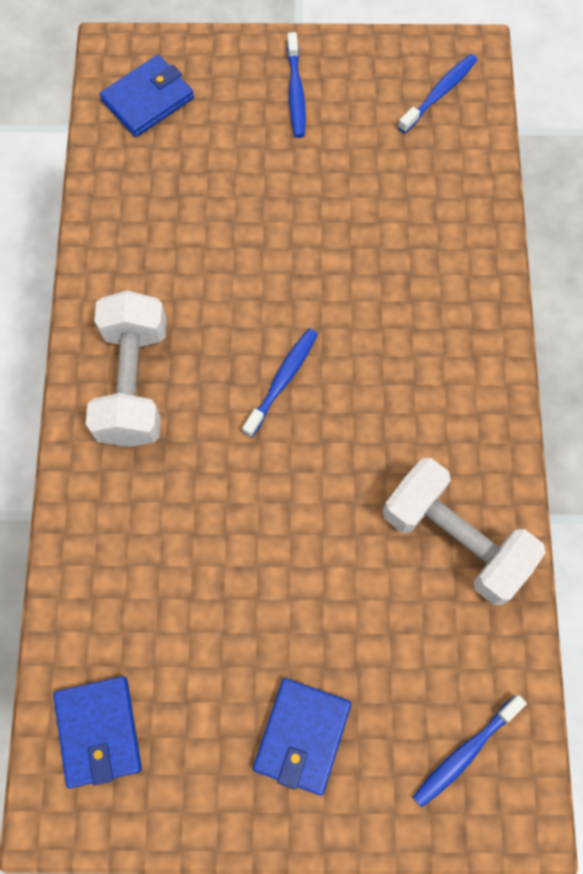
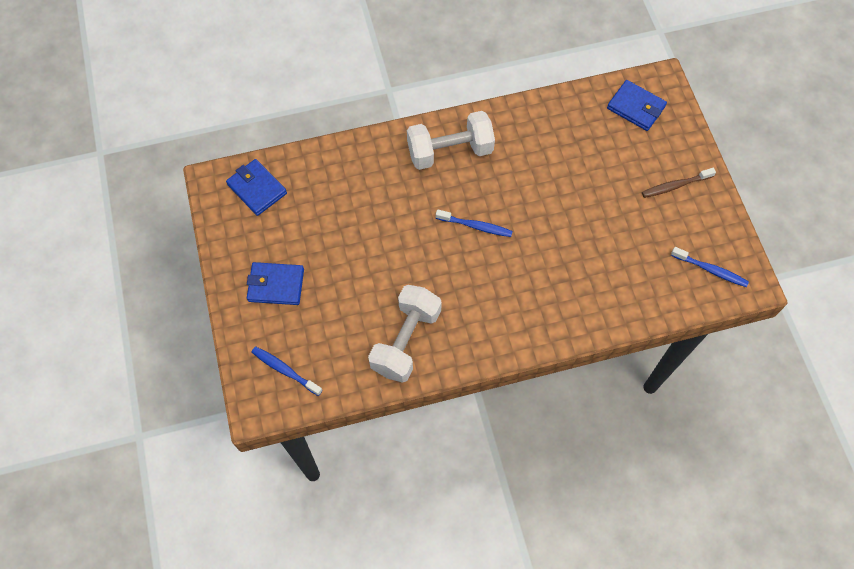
camera: 75 degrees right, 5 degrees down
blue wallet [53,676,142,788] -> blue wallet turned 75 degrees clockwise [226,159,287,216]
blue toothbrush [287,32,306,138] -> brown toothbrush [642,168,716,198]

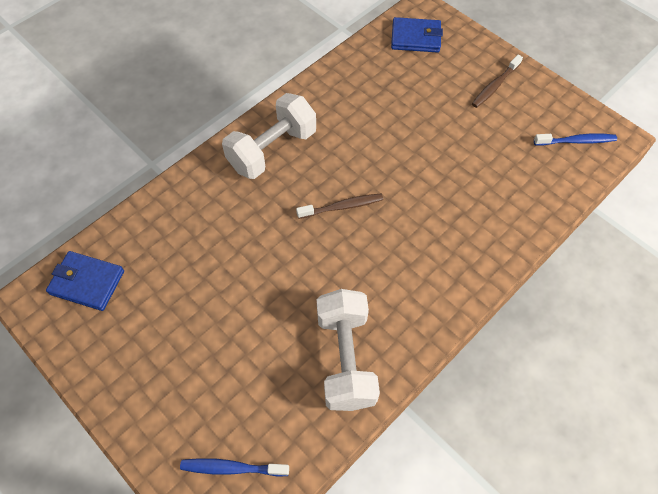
camera: 30 degrees left, 5 degrees down
blue wallet [247,262,304,305] -> none
blue toothbrush [436,209,513,237] -> brown toothbrush [296,194,383,219]

